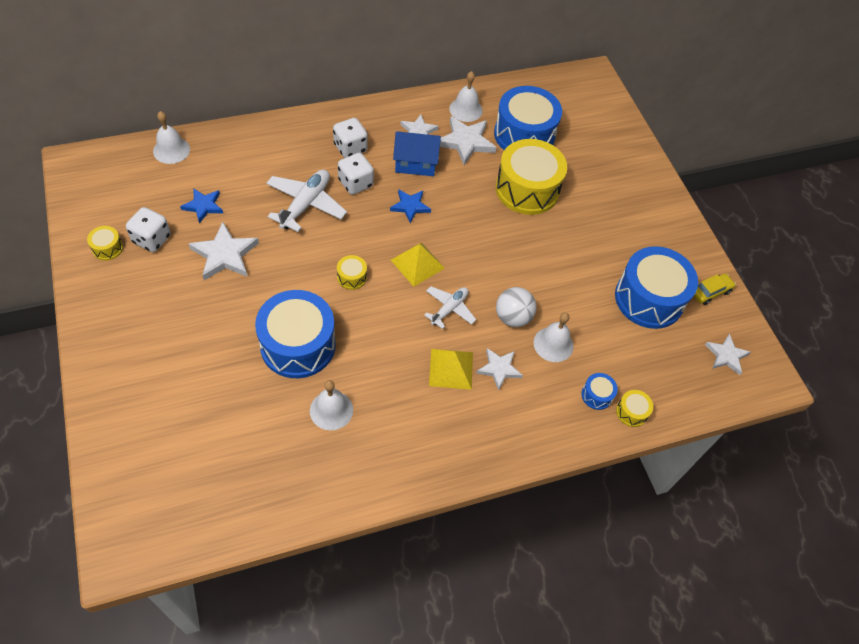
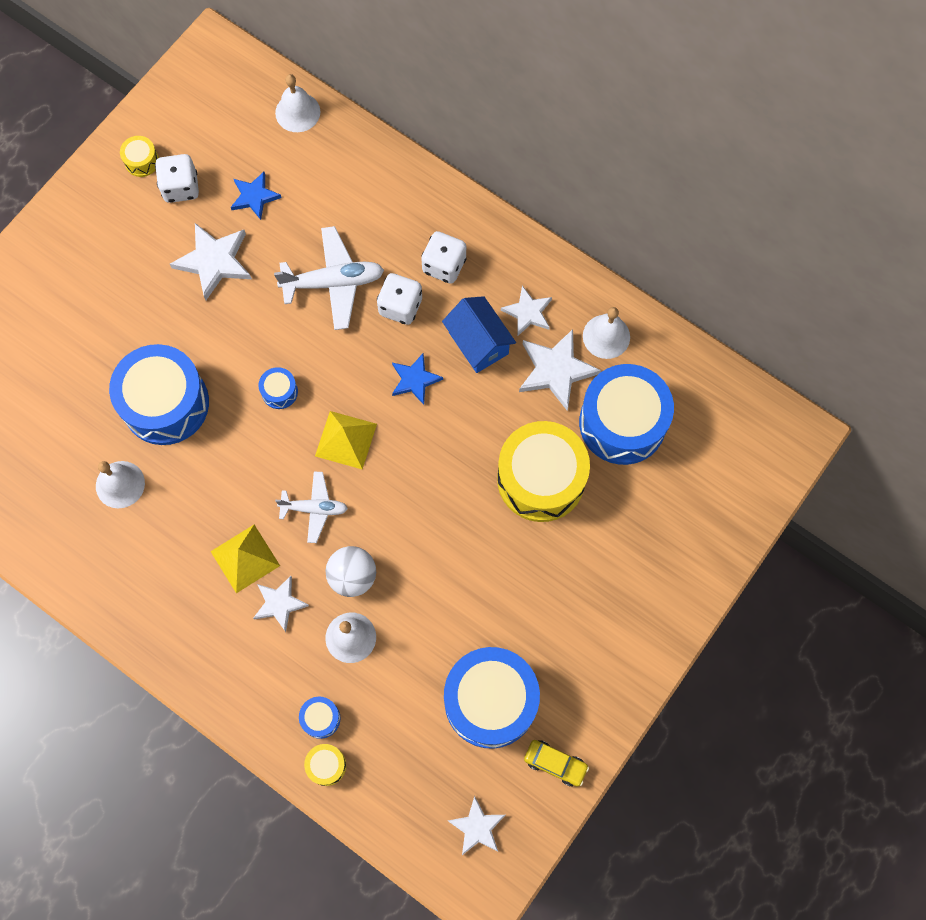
camera: 60 degrees right, 15 degrees up
yellow drum [337,255,367,290] -> blue drum [259,367,298,409]

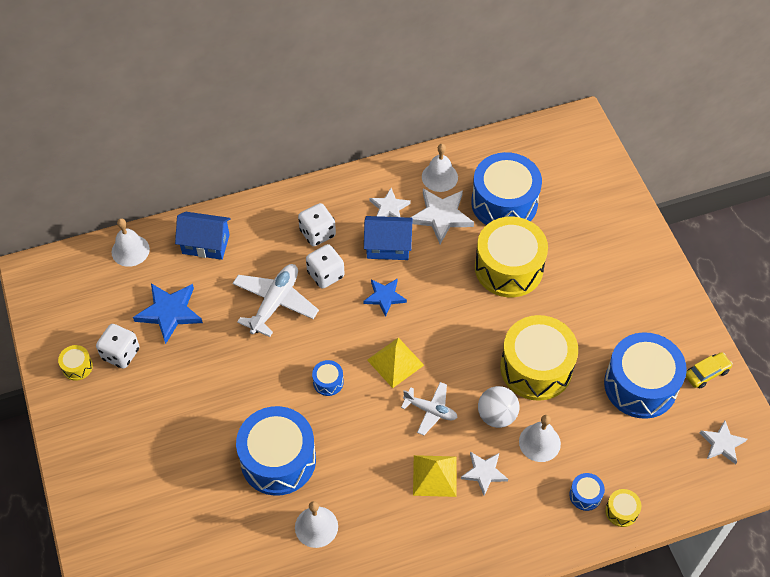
camera: 55 degrees left, 15 degrees down
white star [170,223,252,300] -> none
blue star [231,172,281,220] -> blue star [133,283,203,344], size x1.57
white plane [275,471,348,543] -> white plane turned 75 degrees clockwise [401,382,458,435]
none -> blue house [175,212,230,260]
none -> yellow drum [500,315,578,401]

